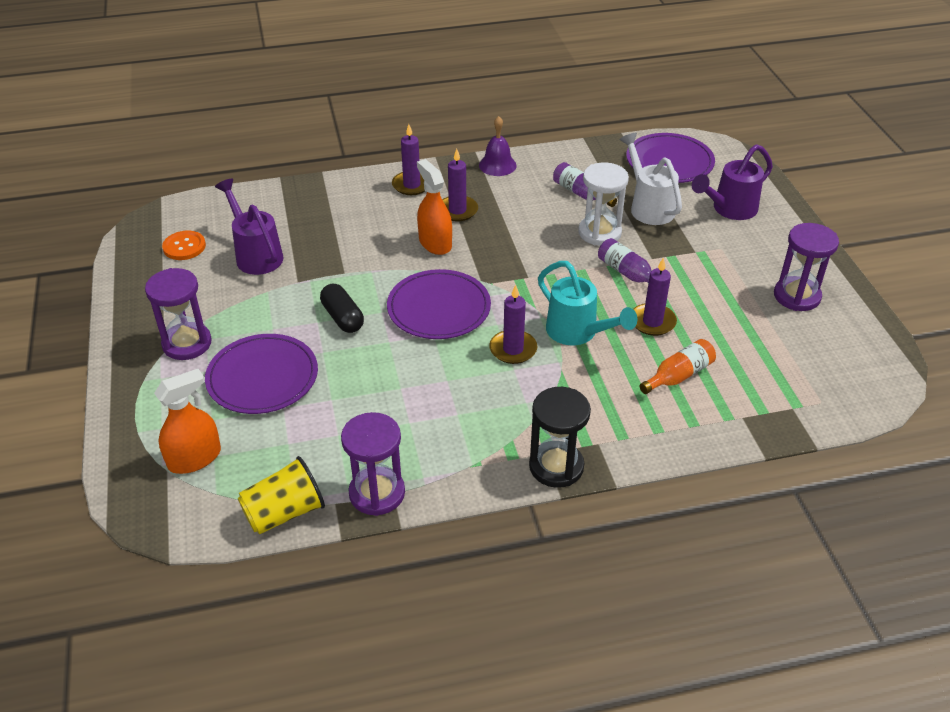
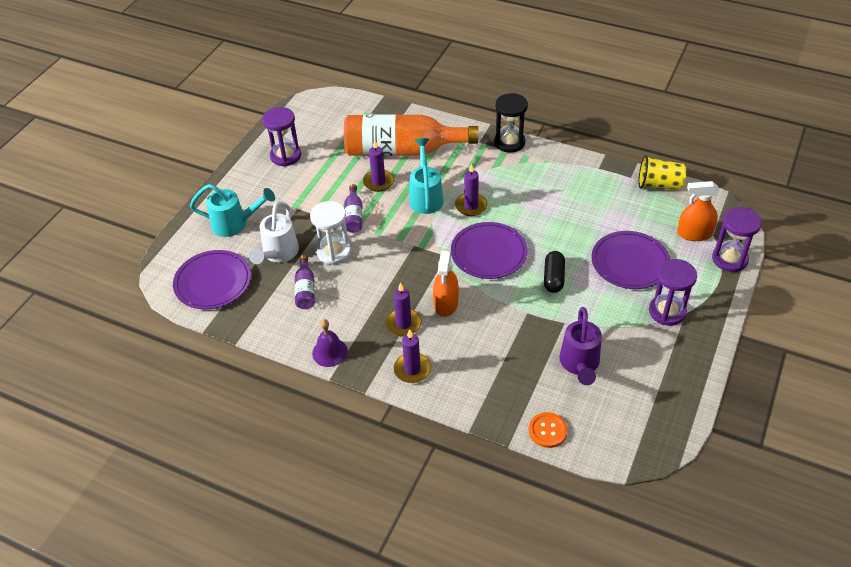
camera: 140 degrees left, 5 degrees up
orange button [162,231,206,260] -> orange button moved to [529,412,568,448]
purple hourglass [341,412,405,516] -> purple hourglass moved to [712,207,762,272]
orange bottle [640,339,716,394] -> orange bottle [344,114,478,156], size x2.39
purple watering can [692,144,773,220] -> turquoise watering can [190,184,275,237]

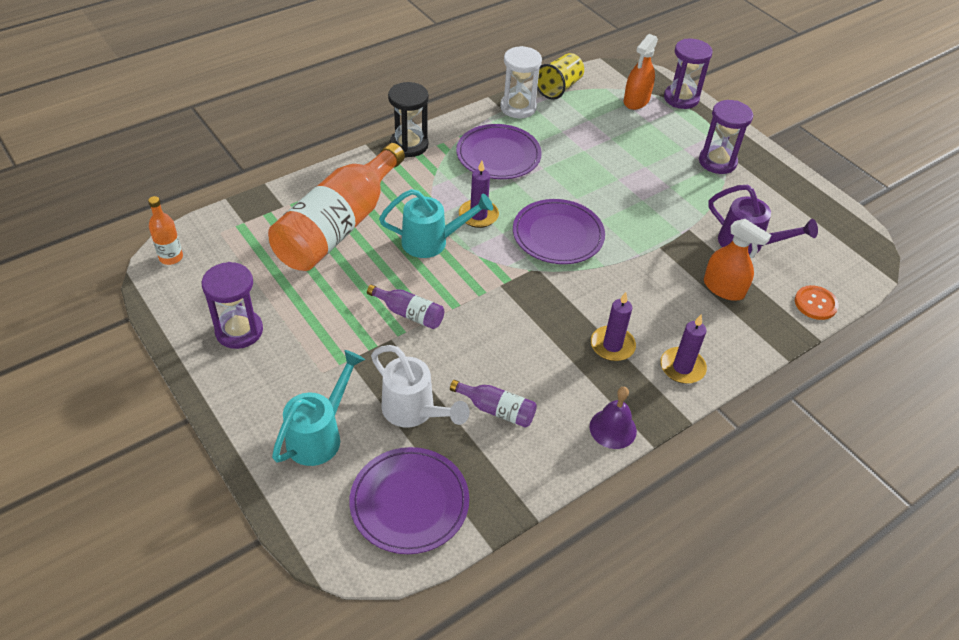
camera: 65 degrees left, 0 degrees up
white hourglass [310,201,351,265] -> white hourglass moved to [500,46,542,118]
purple candle [363,140,394,192] -> none
turquoise watering can [409,138,444,214] -> turquoise watering can turned 150 degrees clockwise [379,189,493,258]
orange spray bottle [433,250,459,317] -> orange spray bottle moved to [704,219,771,301]
black capsule [544,251,565,293] -> none
purple plate [591,231,670,289] -> purple plate moved to [456,124,542,179]
none -> orange bottle [148,196,183,265]

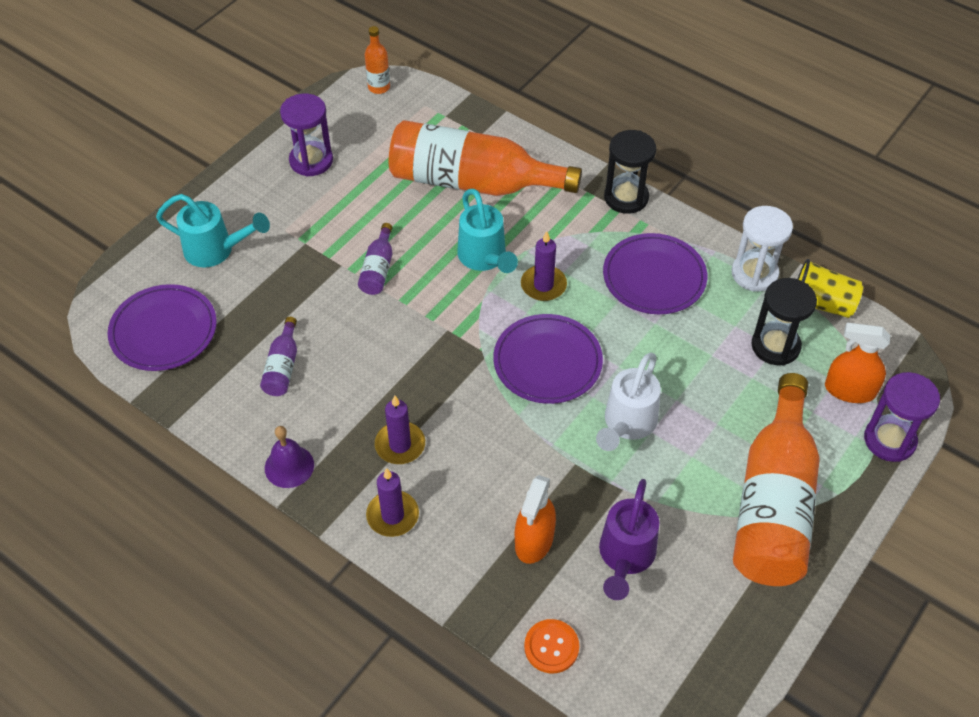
camera: 75 degrees right, 5 degrees up
white watering can [371,345,470,427] -> white watering can moved to [596,353,661,451]
purple hourglass [699,100,753,174] -> orange bottle [733,373,819,586]
none -> black hourglass [751,278,817,365]

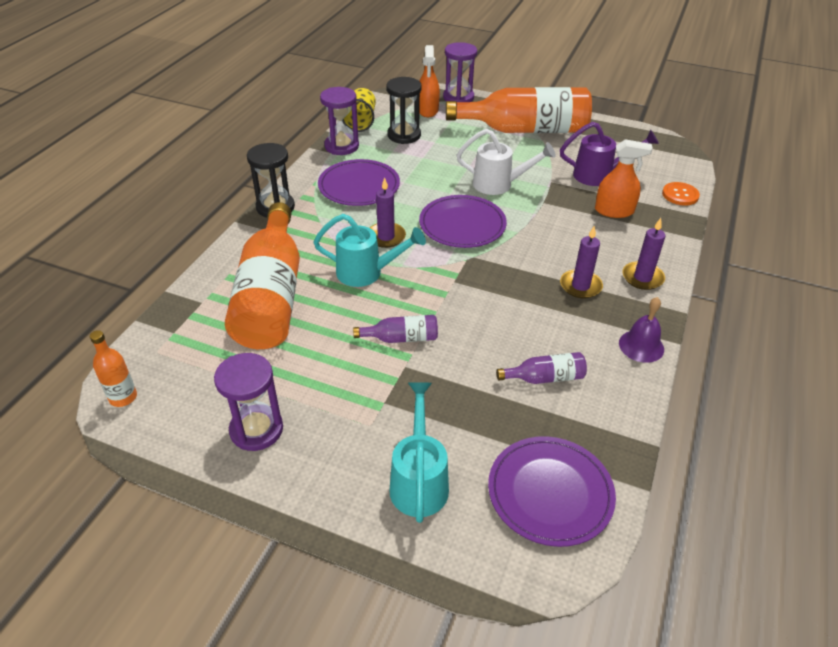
camera: 105 degrees left, 10 degrees down
turquoise watering can [457,189,518,273] -> turquoise watering can turned 45 degrees clockwise [313,214,426,287]
white hourglass [731,206,793,292] -> purple hourglass [320,87,359,155]

